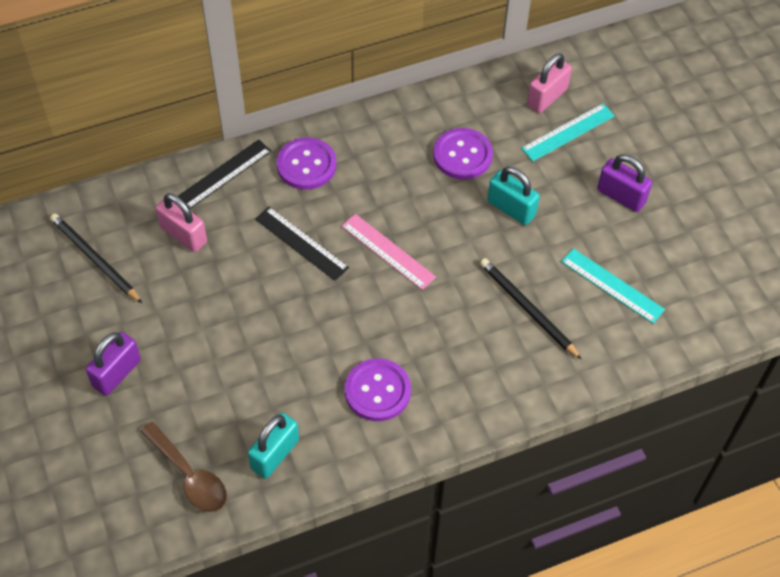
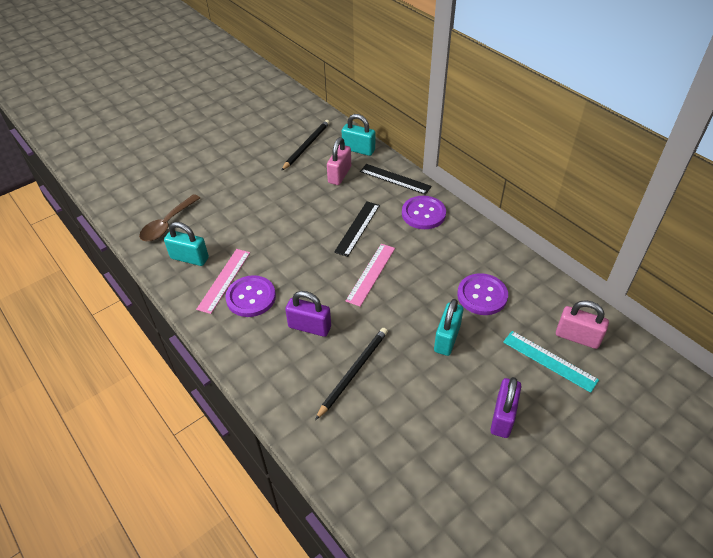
camera: 75 degrees right, 10 degrees down
purple padlock [86,332,141,396] -> purple padlock moved to [285,291,331,337]
turquoise ruler [561,248,665,324] -> none
none -> pink ruler [196,249,250,314]
none -> turquoise padlock [342,114,375,156]

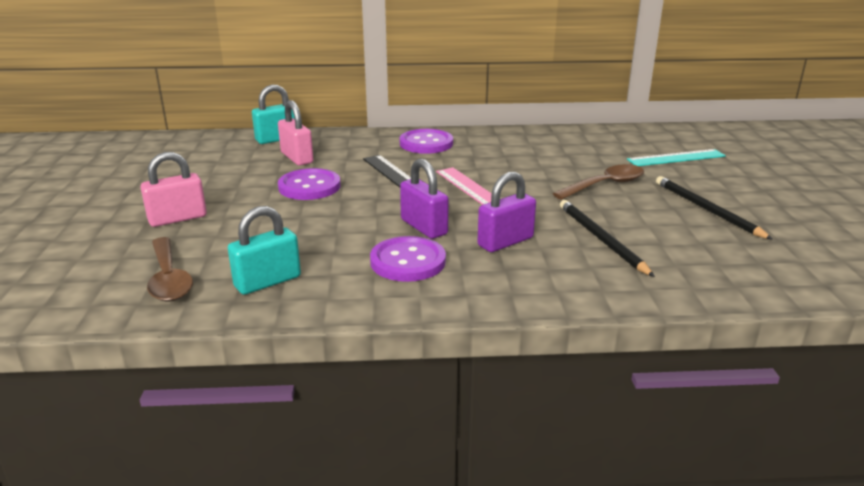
camera: 55 degrees left, 20 degrees down
pink ruler [196,249,250,314] -> none
black pencil [281,120,330,171] -> black pencil moved to [656,176,773,240]
black ruler [360,164,432,195] -> none
turquoise padlock [434,299,463,356] -> brown spoon [553,164,644,200]
purple button [457,273,508,315] -> purple button moved to [278,168,341,200]
purple padlock [490,377,521,438] -> purple padlock moved to [400,158,449,239]
pink padlock [556,300,609,349] -> pink padlock moved to [140,152,207,227]

